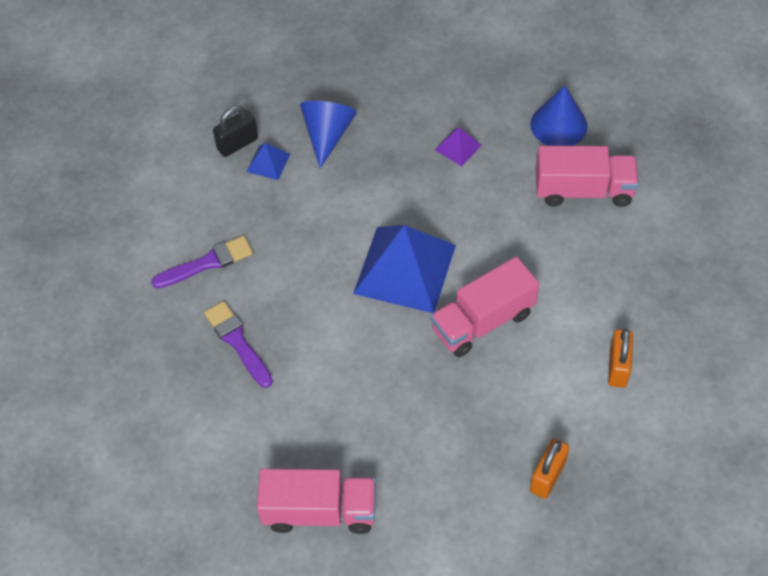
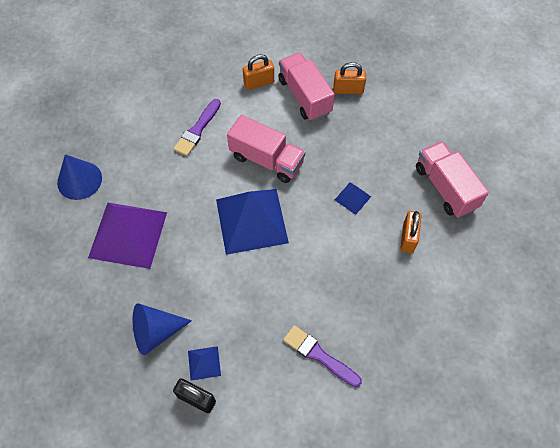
camera: 120 degrees left, 5 degrees up
purple brush [204,301,273,388] -> purple brush moved to [173,99,221,156]
purple pyramid [435,127,482,166] -> purple pyramid [88,203,167,269], size x2.31
pink truck [536,146,639,207] -> pink truck moved to [278,52,335,121]
none -> blue pyramid [335,182,371,215]
none -> orange padlock [400,211,421,253]

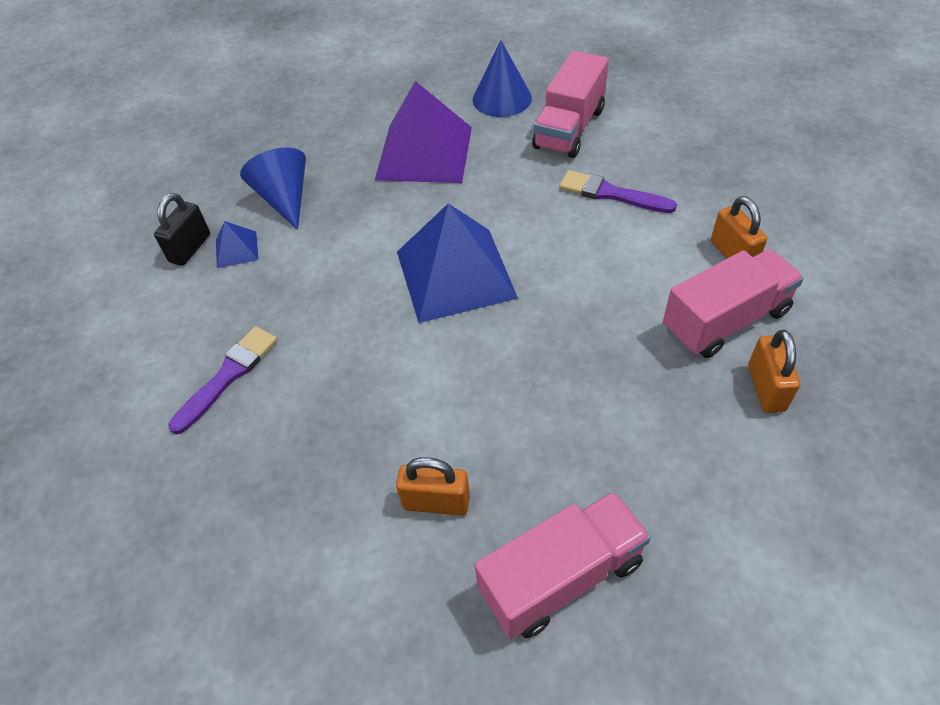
camera: 90 degrees right, 10 degrees down
pink truck [227,115,305,183] -> pink truck moved to [532,50,609,158]
blue pyramid [335,182,371,215] -> none

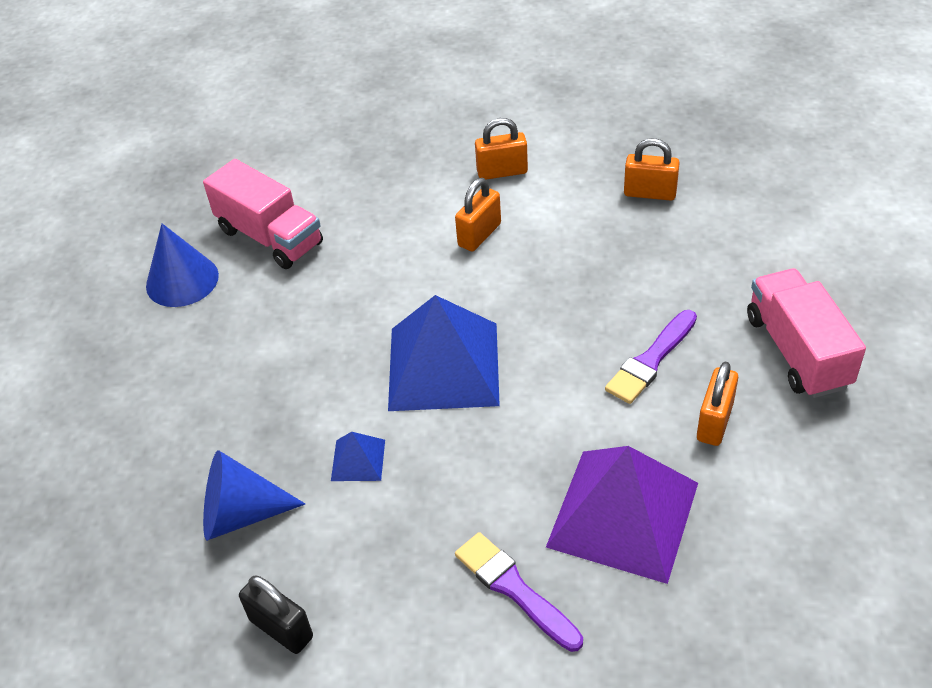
camera: 75 degrees left, 5 degrees down
blue pyramid [216,221,259,268] -> blue pyramid moved to [331,432,385,481]
purple pyramid [375,81,472,183] -> purple pyramid moved to [546,446,698,584]
purple brush [559,170,677,213] -> purple brush moved to [605,310,697,404]
pink truck [663,249,804,358] -> none
none -> orange padlock [455,178,501,251]

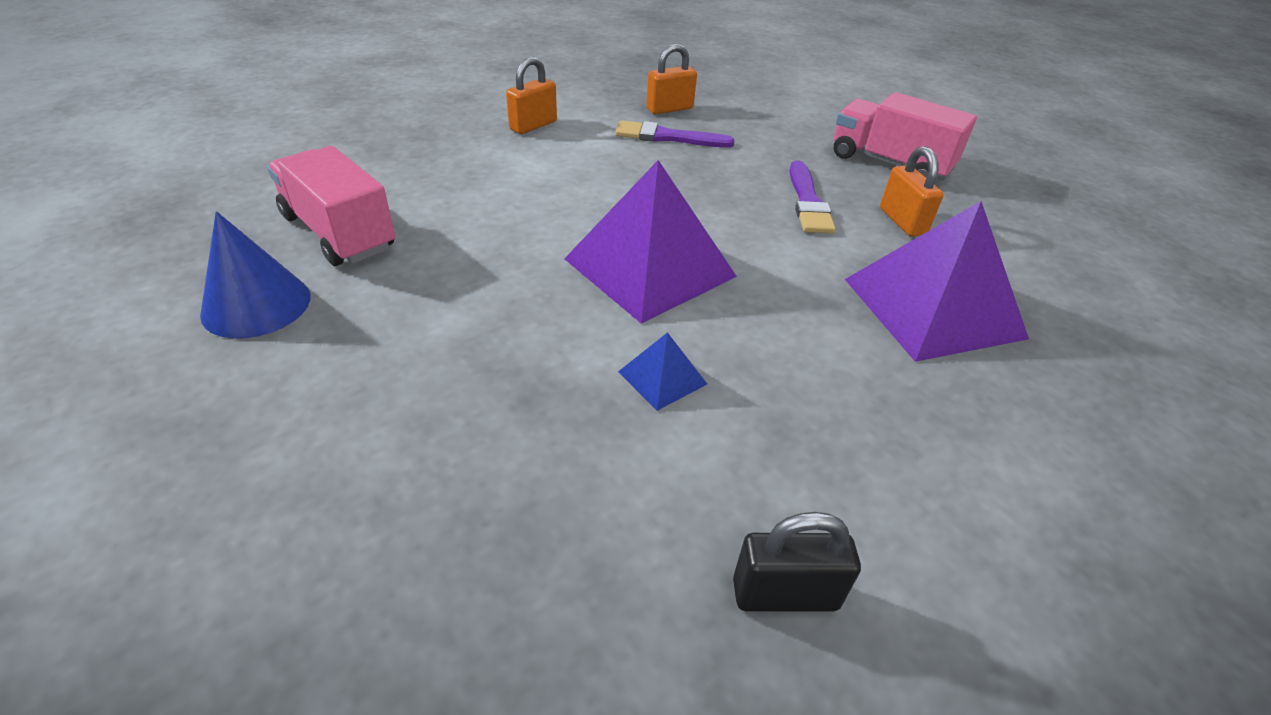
camera: 45 degrees left, 5 degrees down
pink truck [203,159,323,269] -> pink truck turned 135 degrees counterclockwise [267,146,395,266]
blue cone [203,450,305,541] -> none
blue pyramid [388,295,500,411] -> purple pyramid [564,160,737,324]
orange padlock [455,178,501,251] -> none
purple brush [455,532,583,652] -> purple brush moved to [615,120,735,148]

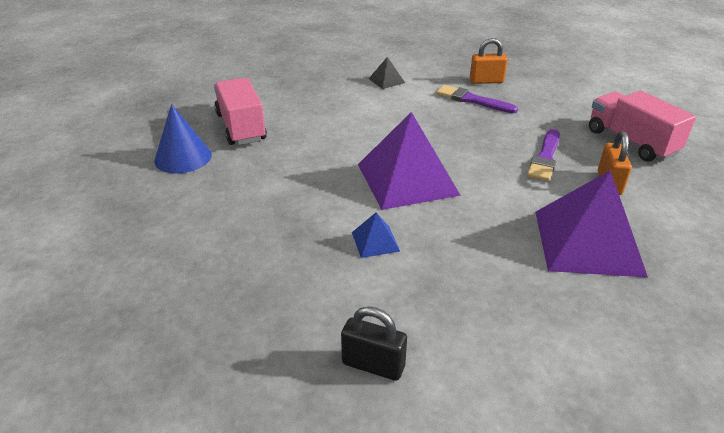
camera: 25 degrees right, 5 degrees down
orange padlock [506,57,557,134] -> black pyramid [369,57,405,89]

